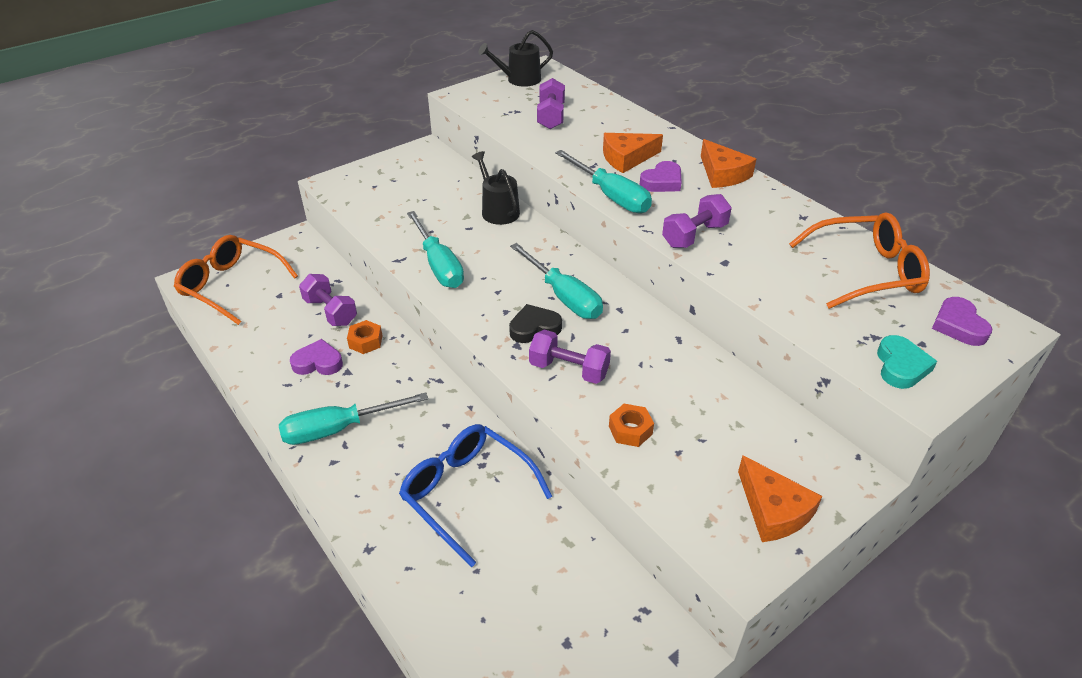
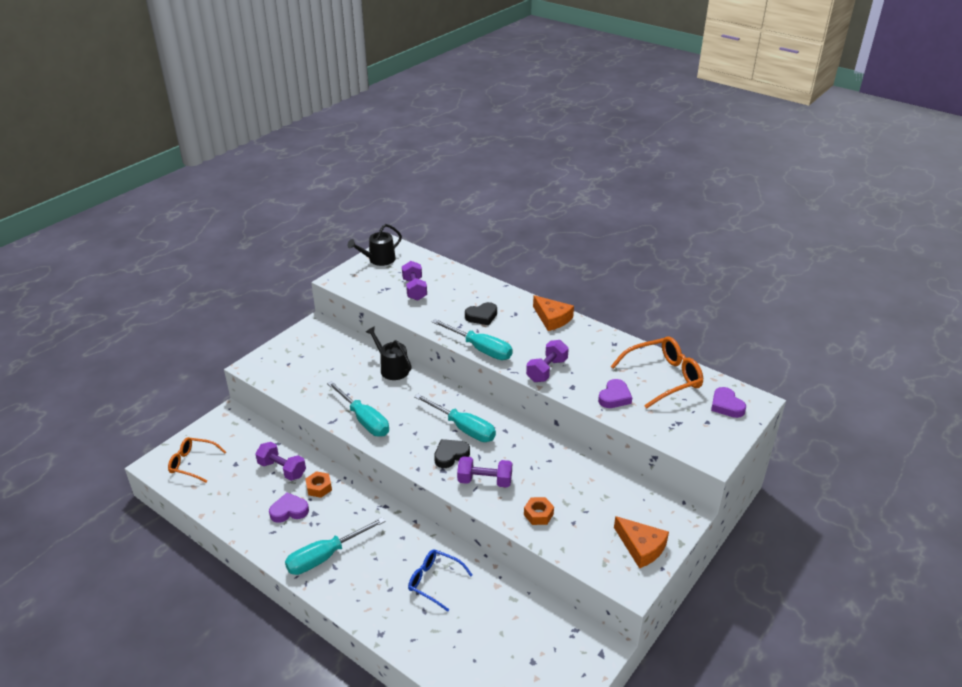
camera: 15 degrees left, 5 degrees down
orange glasses [174,235,298,325] -> orange glasses [168,437,226,483], size x0.64
blue glasses [399,424,552,567] -> blue glasses [408,549,472,612], size x0.64
orange cheese [603,133,663,173] -> black heart [465,302,497,325]
purple heart [640,161,682,192] -> purple heart moved to [598,379,632,408]
turquoise heart [877,335,937,389] -> none

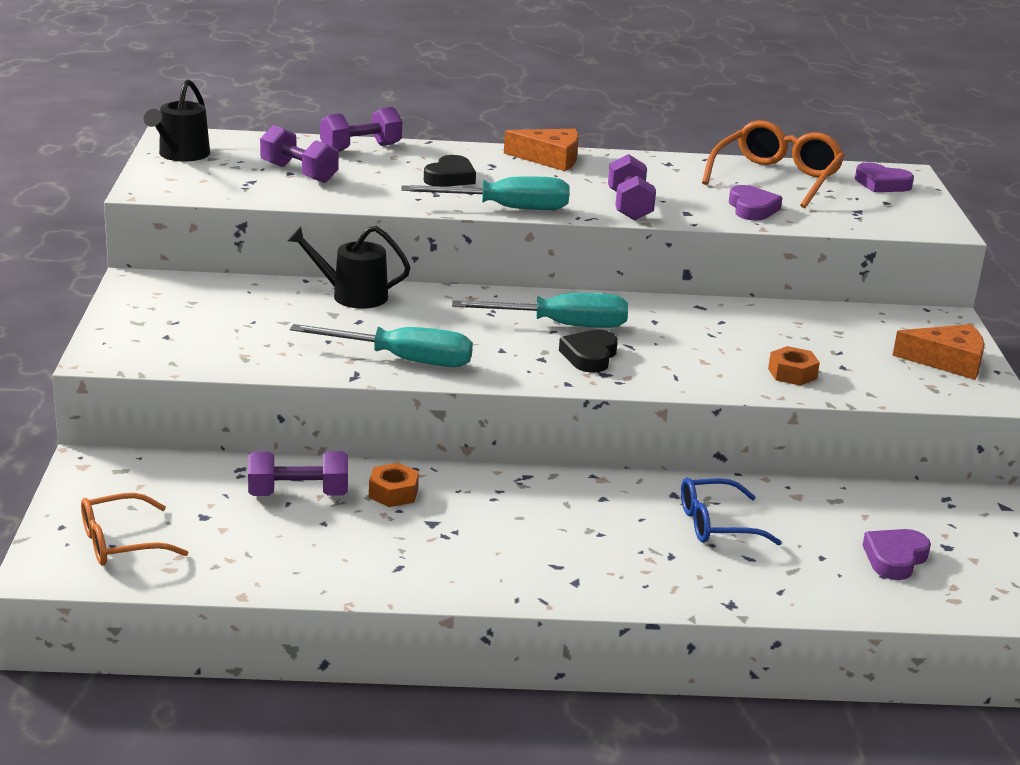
camera: 40 degrees left, 10 degrees down
purple heart [269,492,309,523] -> purple heart moved to [863,529,931,580]
turquoise screwdriver [285,517,386,575] -> none
purple dumbbell [457,456,512,487] -> purple dumbbell moved to [320,107,402,152]

